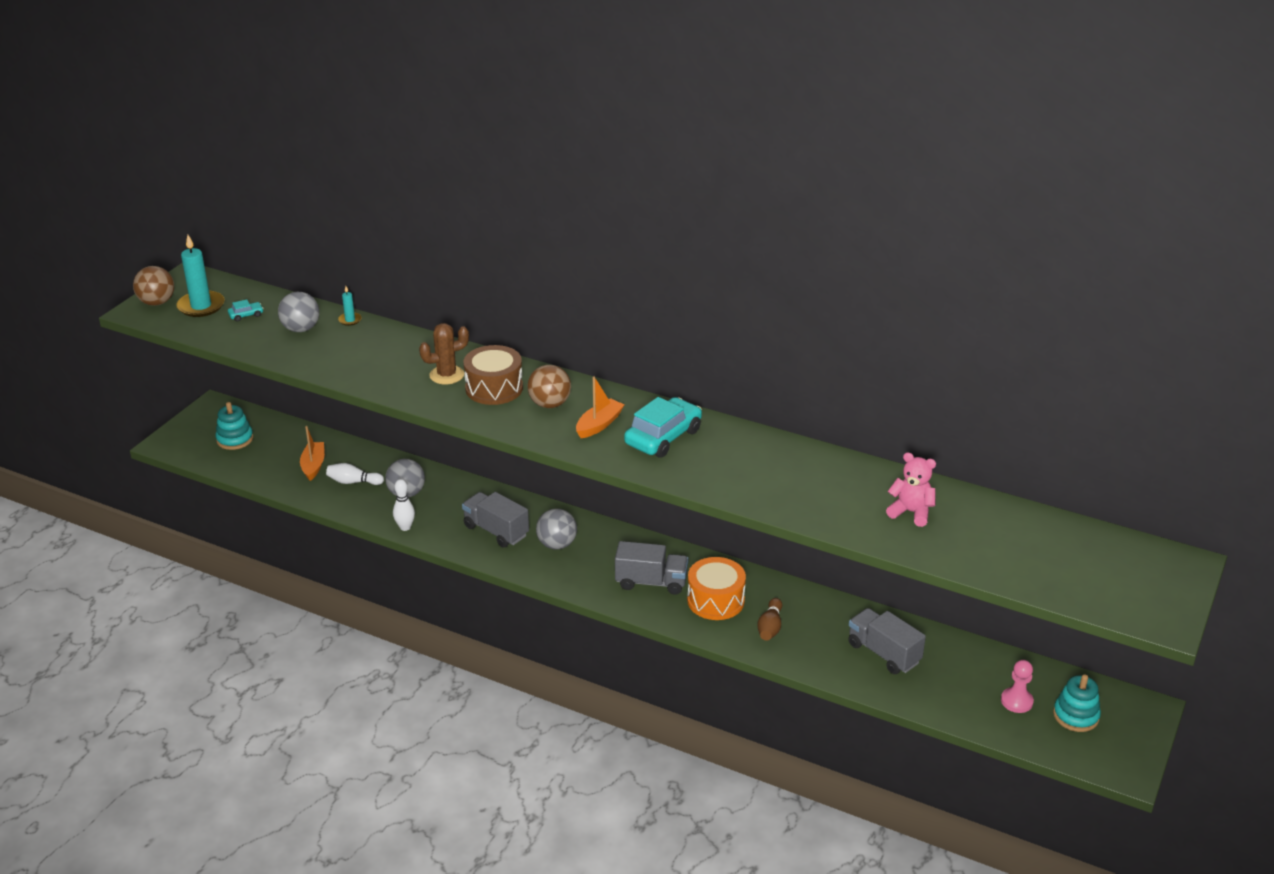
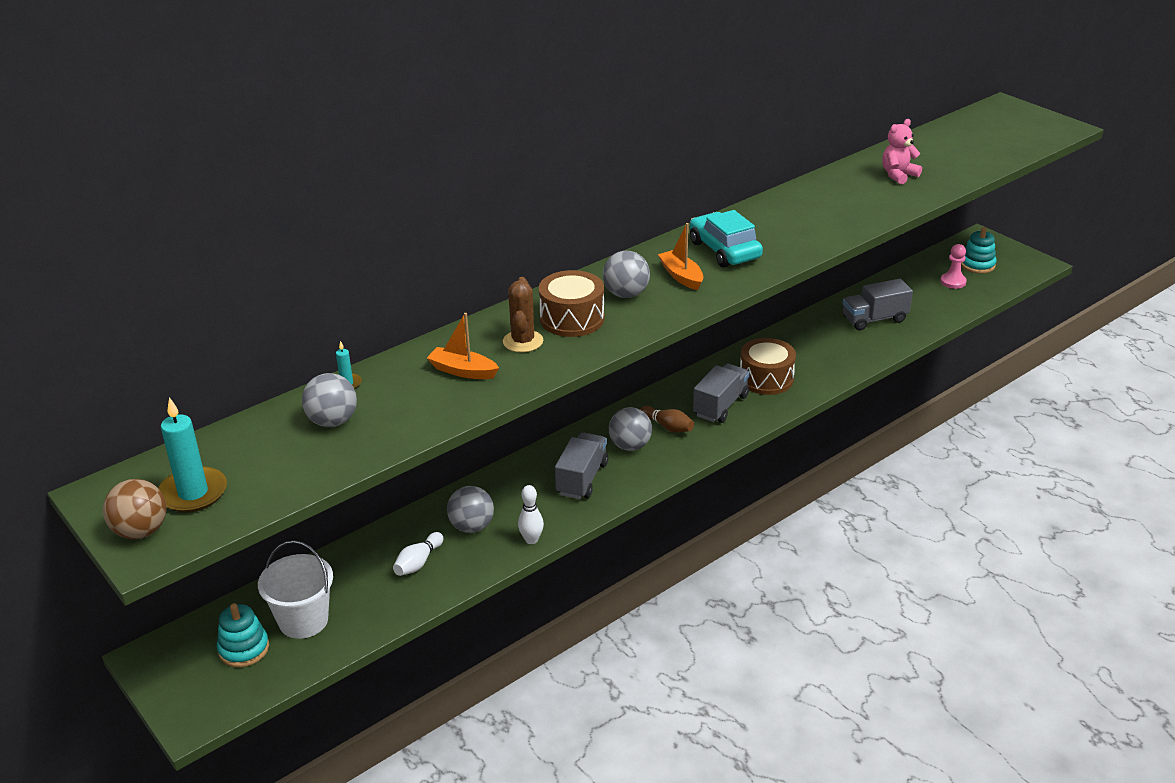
camera: 65 degrees left, 0 degrees up
turquoise car [228,299,264,322] -> none
orange boat [300,426,325,481] -> orange boat moved to [427,313,499,379]
grey truck [462,492,529,548] -> grey truck turned 135 degrees clockwise [555,432,608,499]
brown ball [527,365,571,408] -> grey ball [603,251,650,298]
orange drum [687,557,746,620] -> brown drum [740,338,796,395]
brown bowling pin [757,598,782,641] -> brown bowling pin moved to [640,406,694,433]
none -> white bucket [258,540,333,639]

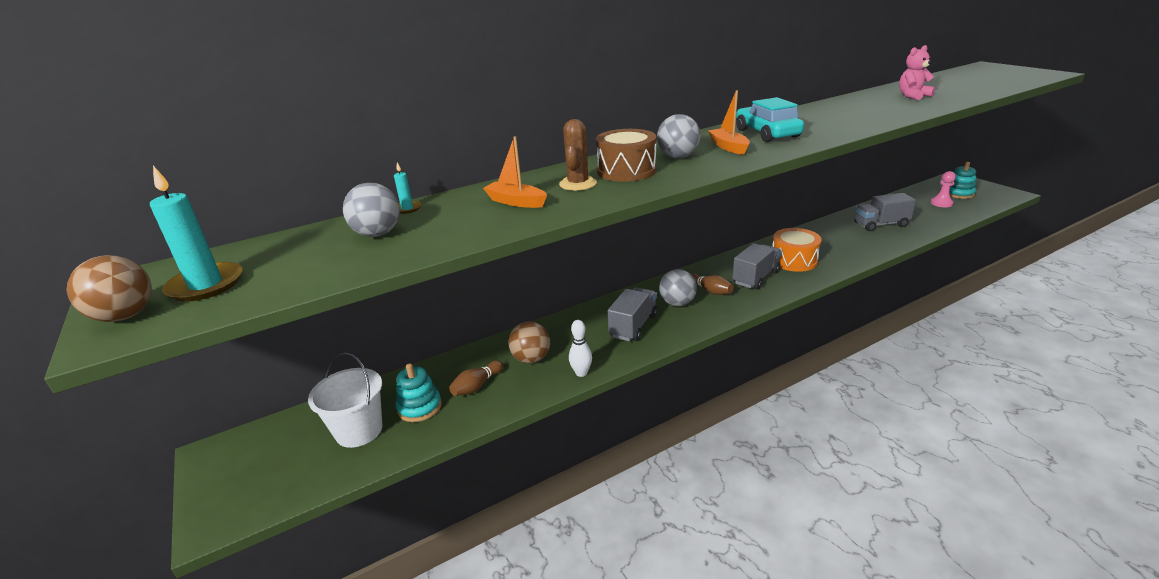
camera: 10 degrees right, 5 degrees down
turquoise stacking toy [217,603,269,667] -> turquoise stacking toy moved to [395,363,442,422]
white bowling pin [393,532,443,576] -> brown bowling pin [449,360,503,396]
grey ball [447,486,494,533] -> brown ball [508,322,550,363]
brown drum [740,338,796,395] -> orange drum [772,228,822,272]

